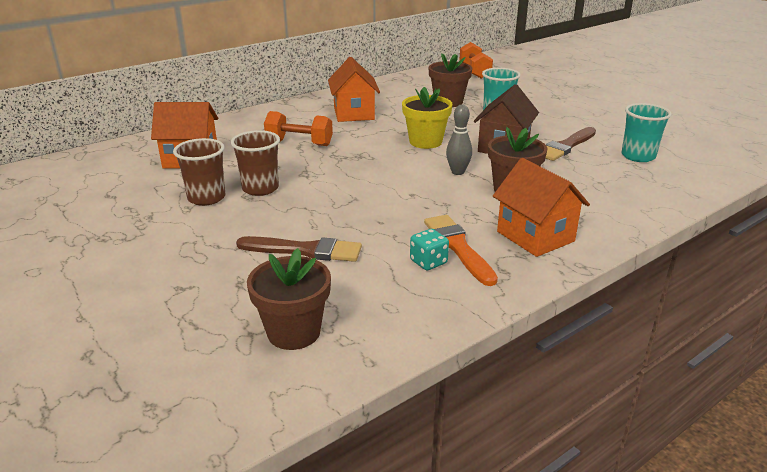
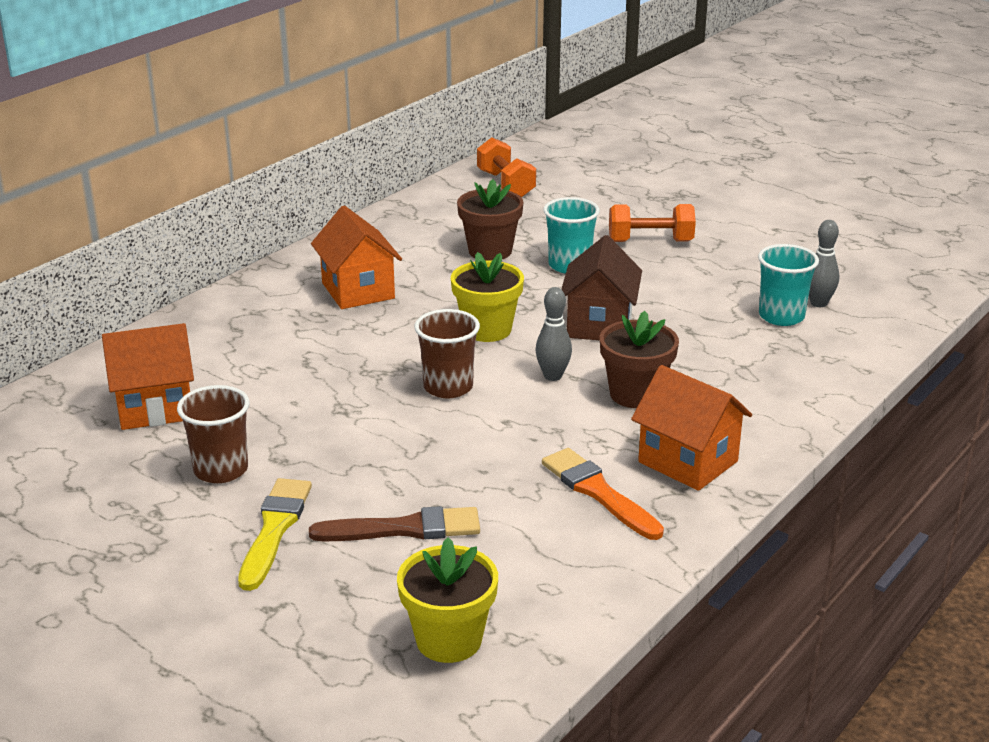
camera: 15 degrees left, 0 degrees up
brown cup [231,130,280,196] -> brown cup moved to [415,309,480,398]
brown flower pot [247,248,331,350] -> yellow flower pot [397,537,498,663]
orange dumbbell [264,111,333,146] -> orange dumbbell moved to [609,204,696,242]
turquoise dice [410,229,449,270] -> none
brown brush [545,127,596,161] -> none
none -> yellow brush [238,478,312,591]
none -> grey bowling pin [809,220,839,307]

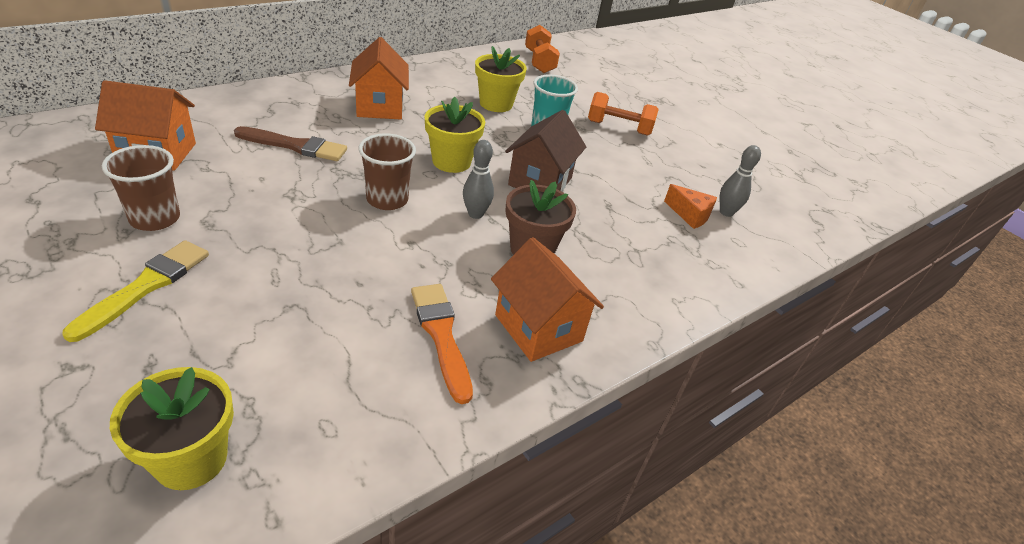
camera: 10 degrees right, 10 degrees up
brown brush [309,506,480,541] -> brown brush moved to [234,126,347,161]
brown flower pot [457,179,523,261] -> yellow flower pot [475,46,527,112]
turquoise cup [758,244,819,326] -> orange cheese [664,184,717,229]

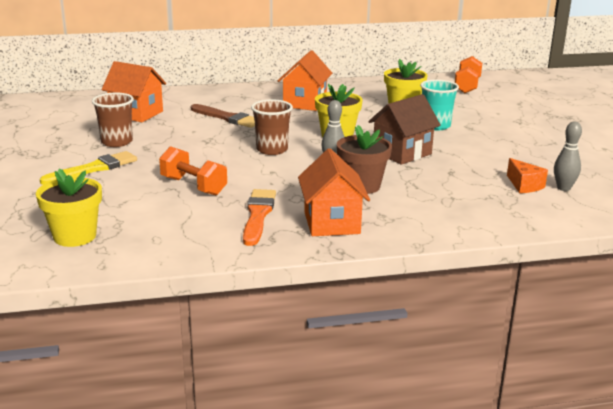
camera: 30 degrees right, 15 degrees down
orange dumbbell [588,92,659,136] -> orange dumbbell moved to [159,146,227,195]

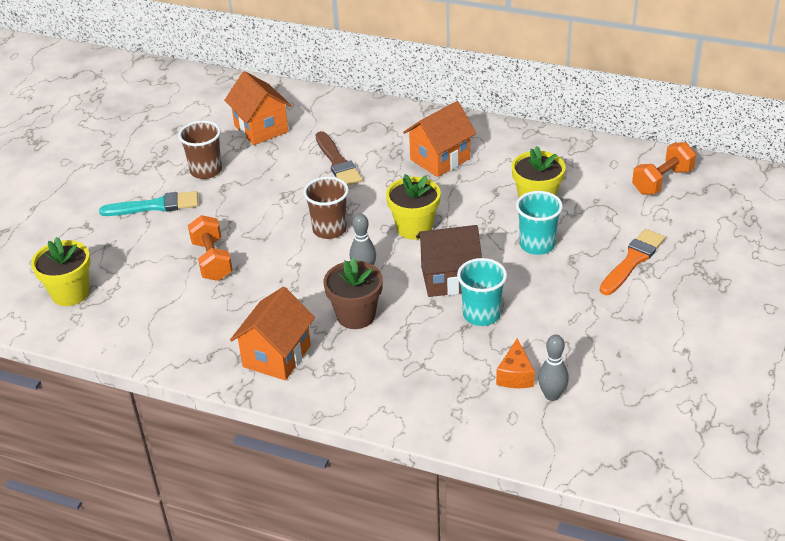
camera: 35 degrees right, 15 degrees up
yellow brush [40,151,137,185] -> turquoise brush [99,191,198,216]
orange brush [243,189,276,246] -> orange brush moved to [600,229,665,295]
none -> turquoise cup [457,258,507,326]

